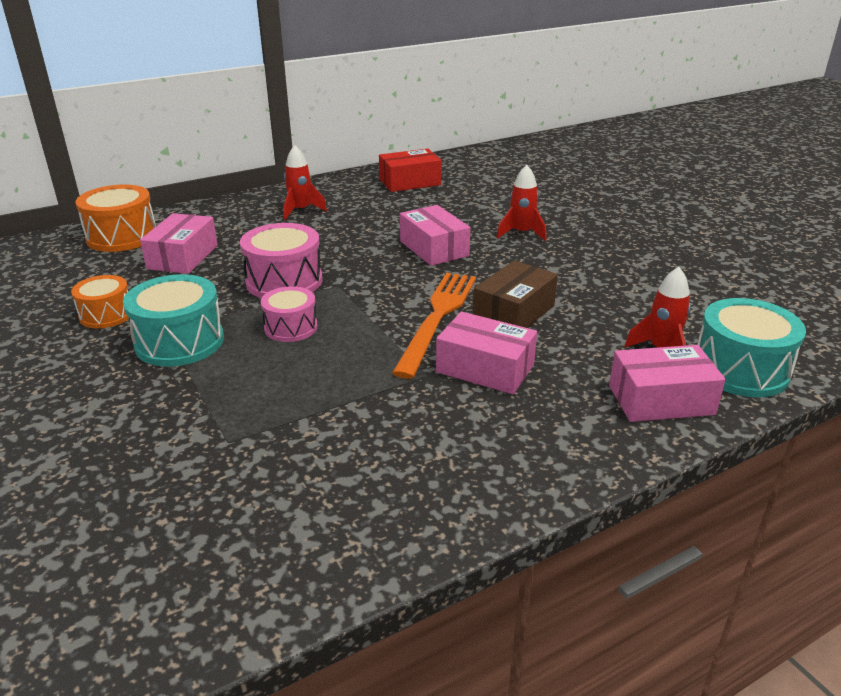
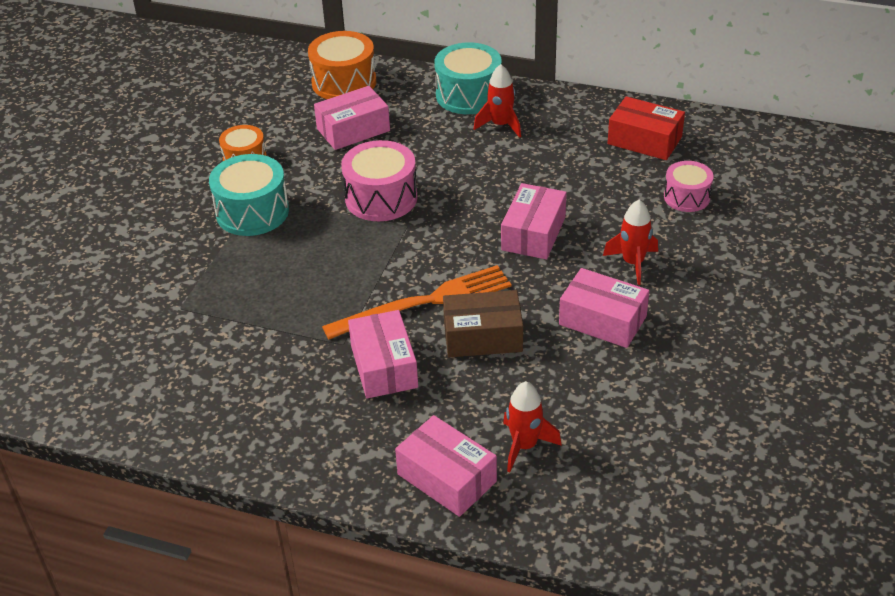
camera: 50 degrees right, 10 degrees up
pink drum [261,286,318,342] -> pink drum moved to [664,161,714,212]
turquoise drum [697,298,806,397] -> turquoise drum moved to [434,42,501,114]
none -> pink box [559,268,649,348]

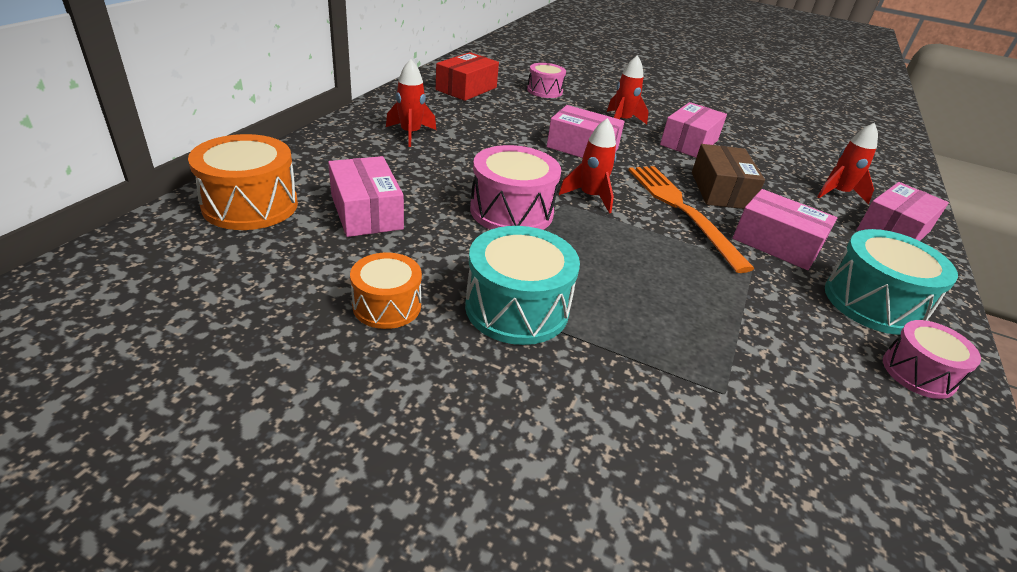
camera: 90 degrees left, 5 degrees down
pink box [348,310,418,399] -> pink box turned 45 degrees clockwise [733,189,837,270]
turquoise drum [434,42,501,114] -> turquoise drum moved to [825,229,958,335]
none -> red rocket [559,118,616,213]
none -> pink drum [883,320,981,399]

